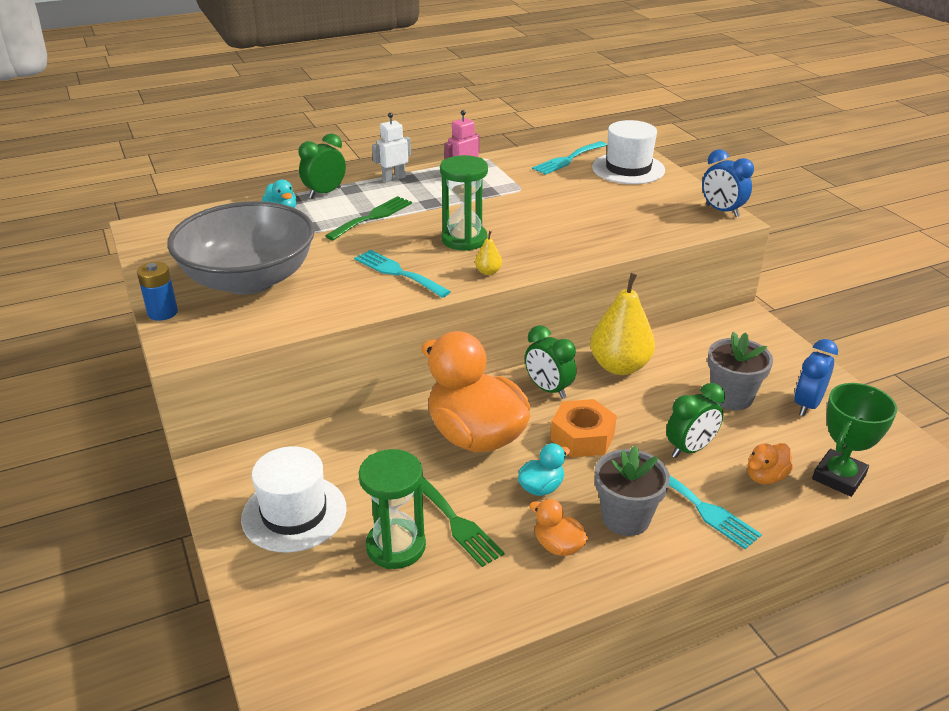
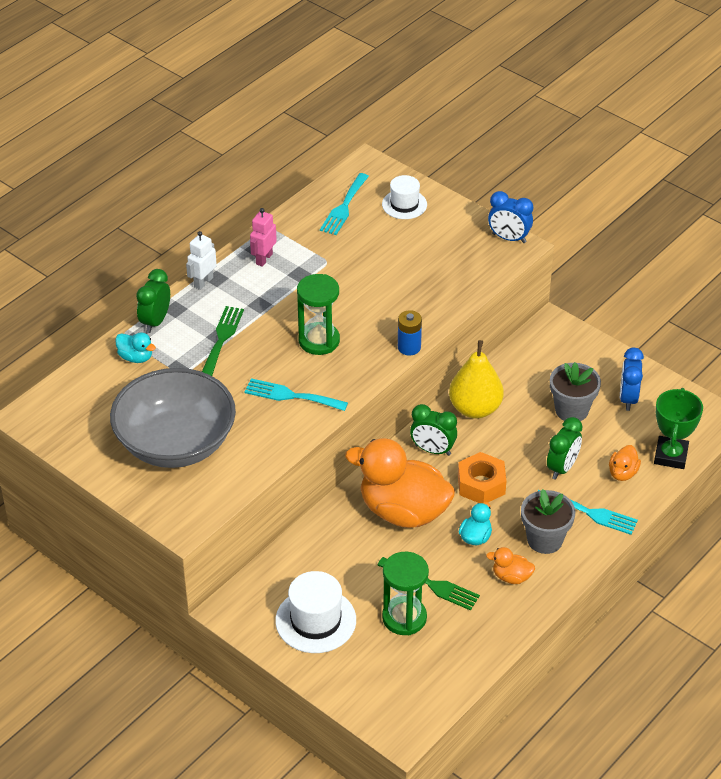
camera: 25 degrees left, 10 degrees up
blue battery [137,262,178,321] -> blue battery moved to [398,310,422,355]
yellow pear [475,231,502,275] -> none
white hat [592,120,665,184] -> white hat [382,175,427,219], size x0.65

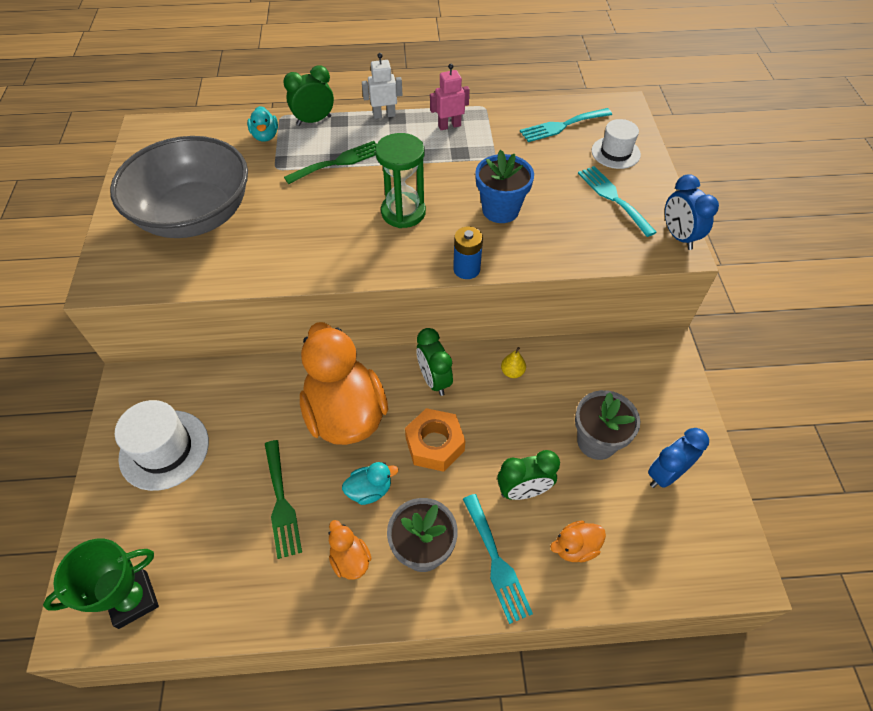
camera: 45 degrees right, 10 degrees up
turquoise fork [244,378,348,411] -> turquoise fork moved to [578,166,657,237]
green hourglass [382,552,429,635] -> none
yellow pear [449,340,504,418] -> yellow pear [501,347,526,378], size x0.41
green trophy [654,388,703,469] -> green trophy moved to [43,538,159,629]
none -> blue flower pot [475,150,534,223]

